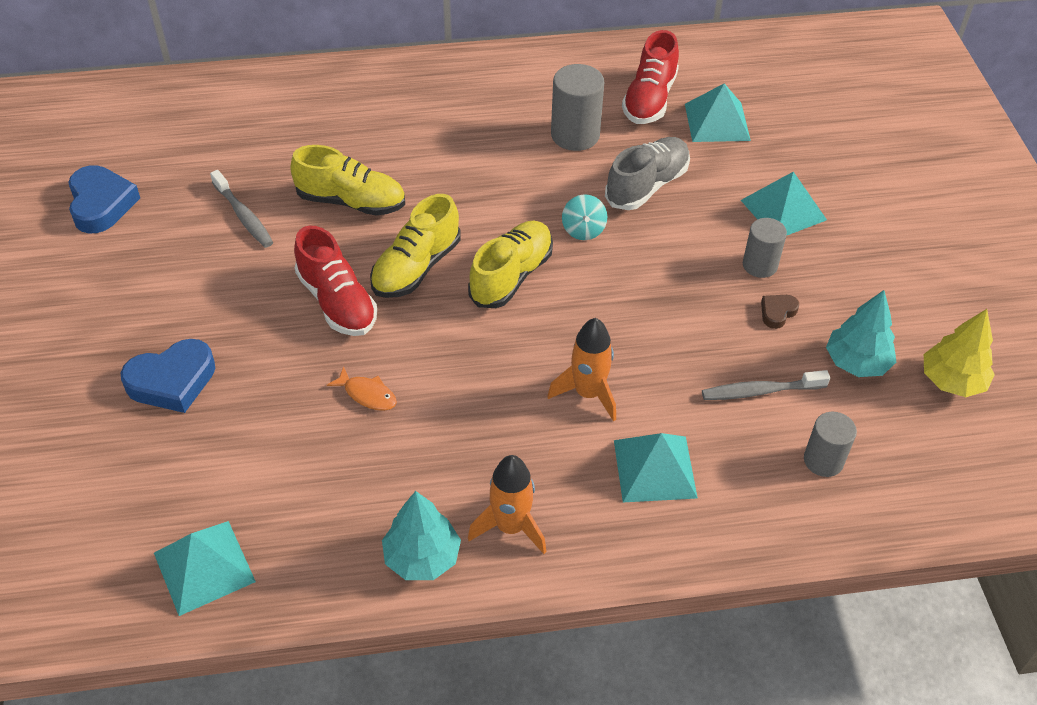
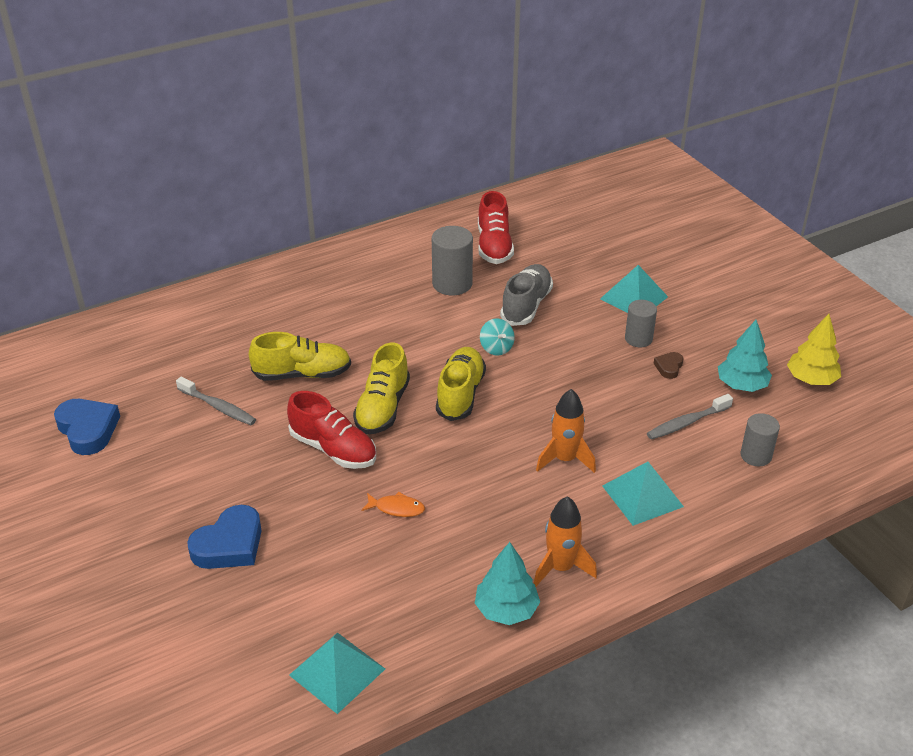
camera: 20 degrees left, 10 degrees down
turquoise pyramid [685,83,751,142] -> none

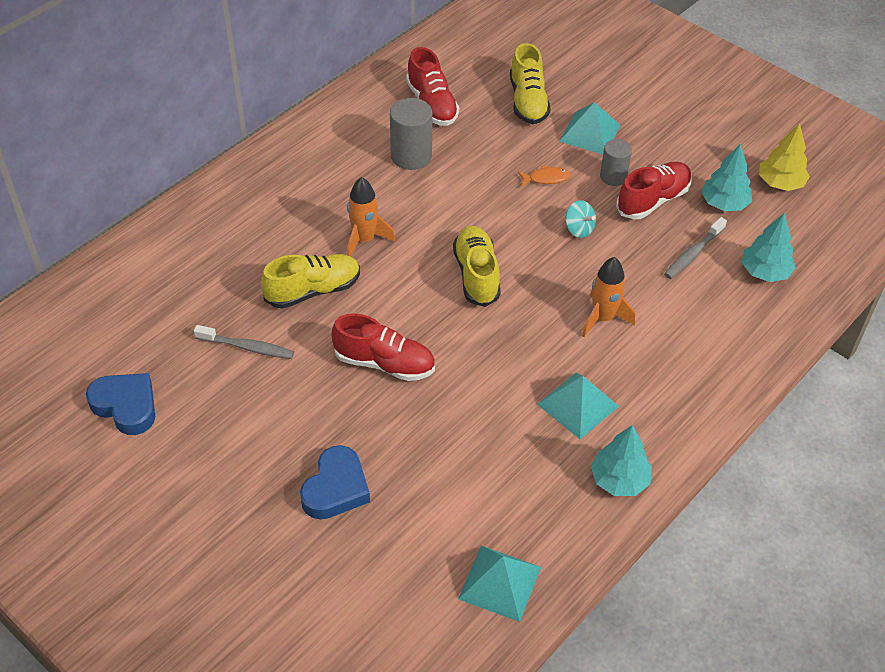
camera: 20 degrees left, 10 degrees up
yellow shoe [353,343,410,434] -> yellow shoe moved to [510,43,550,124]
orange fish [361,492,425,517] -> orange fish moved to [518,165,571,186]
turquoise spinning top [480,318,515,356] -> turquoise spinning top moved to [565,200,596,238]
grey shoe [500,264,553,326] -> none
orange rocket [534,496,597,587] -> orange rocket moved to [347,177,395,257]
turquoise pyramid [603,462,684,526] -> turquoise pyramid moved to [537,373,619,439]
brown heart [654,352,683,379] -> red shoe [616,162,692,220]
grey cylinder [740,413,780,466] -> turquoise tree [742,213,796,282]

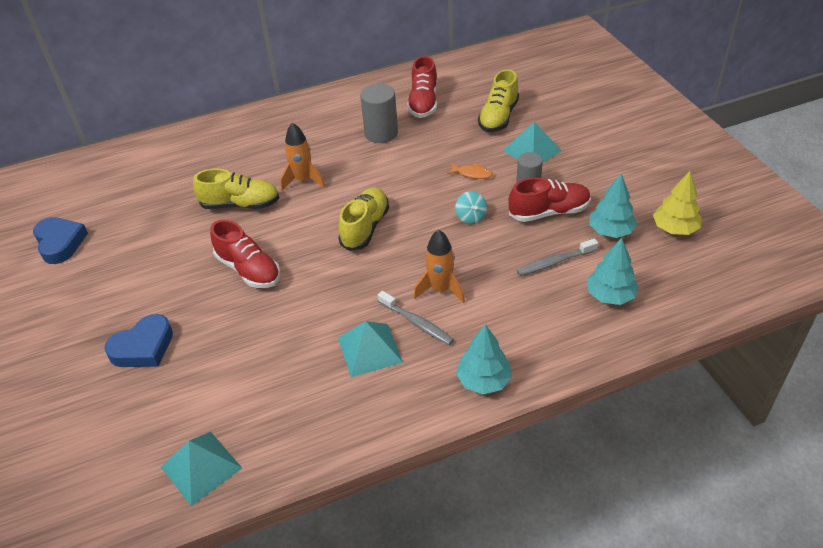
camera: 30 degrees right, 5 degrees down
grey toothbrush [194,325,294,359] -> grey toothbrush moved to [378,291,454,345]
turquoise tree [591,425,652,496] -> turquoise tree moved to [456,324,512,394]

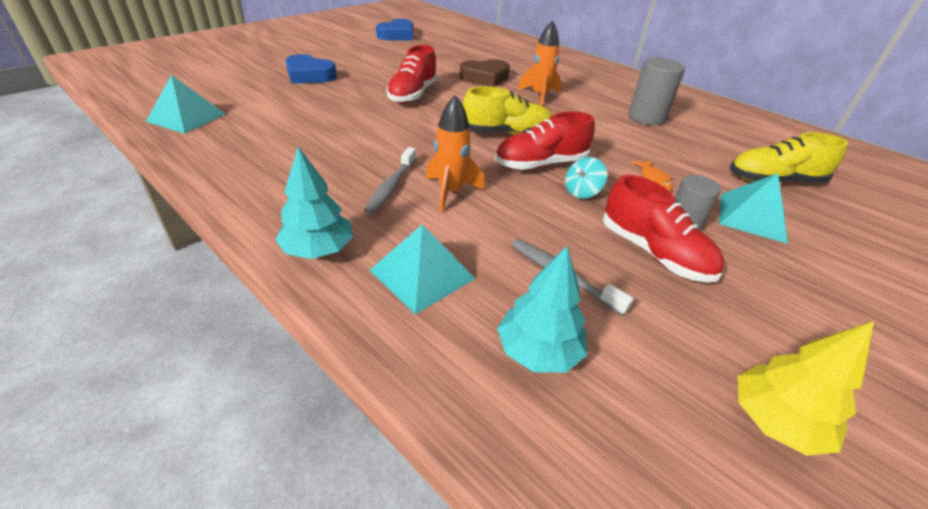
camera: 60 degrees right, 5 degrees down
yellow shoe [193,168,279,209] -> brown heart [460,59,510,87]
turquoise pyramid [338,321,403,377] -> turquoise pyramid moved to [369,224,476,315]
red shoe [407,56,437,118] -> red shoe moved to [495,111,595,170]
turquoise tree [589,174,637,238] -> none

